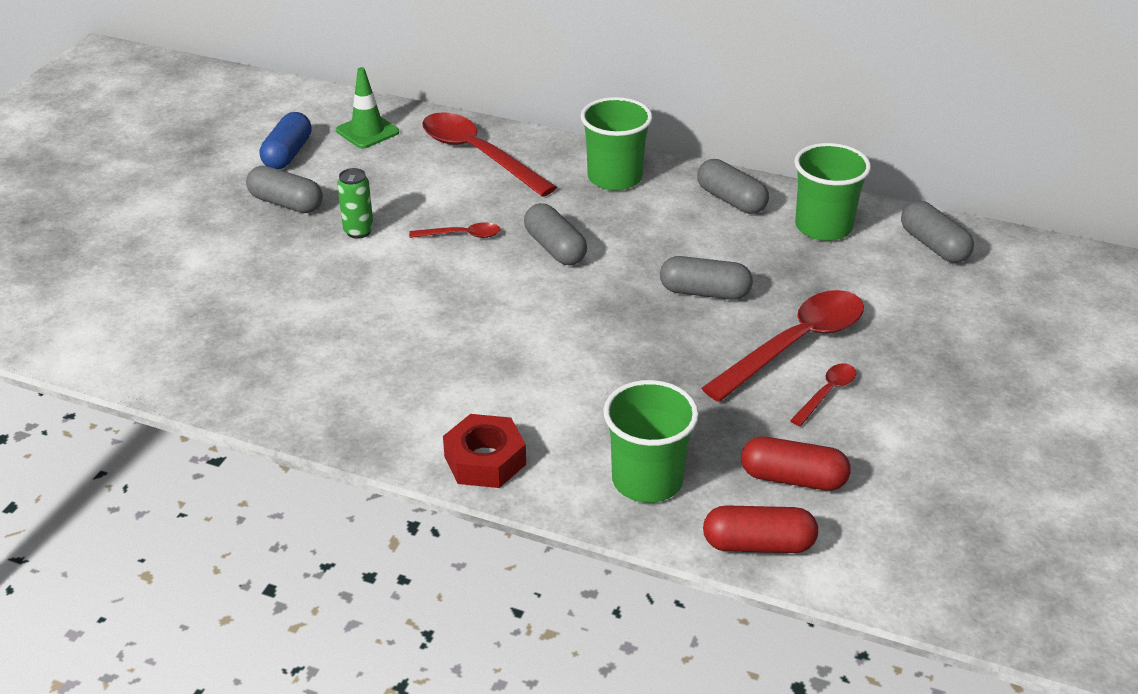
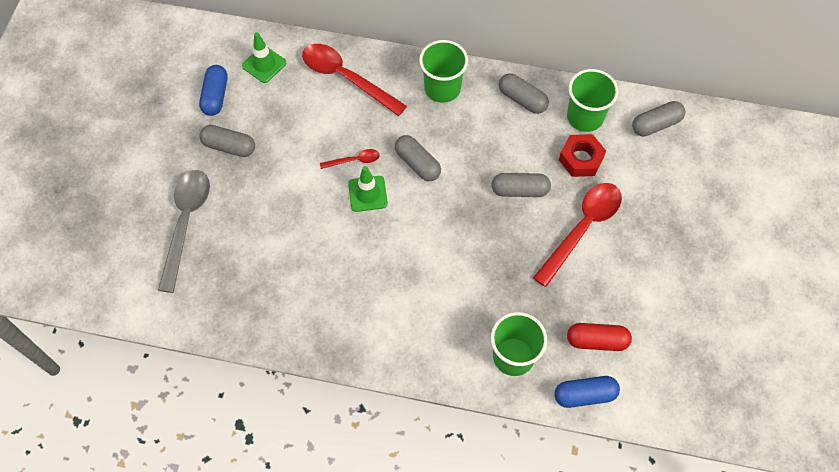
camera: 10 degrees left, 25 degrees up
green can [337,168,374,239] -> none
red nut [443,414,526,488] -> red nut moved to [559,134,606,177]
red capsule [703,505,818,553] -> blue capsule [554,376,620,408]
red spoon [790,363,856,426] -> none
grey capsule [901,201,974,263] -> grey capsule turned 75 degrees counterclockwise [632,101,685,136]
none -> grey spoon [158,170,210,293]
none -> green traffic cone [348,166,388,212]

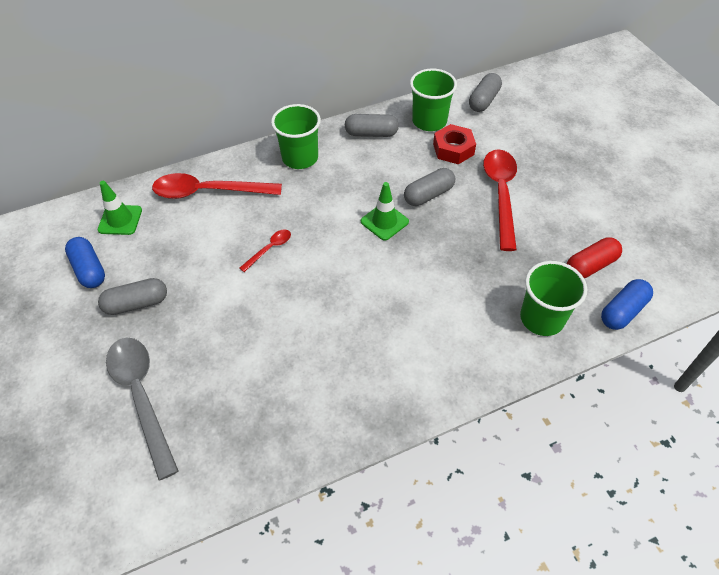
camera: 35 degrees left, 10 degrees down
green traffic cone [348,166,388,212] -> green traffic cone moved to [361,182,409,241]
grey capsule [395,135,441,181] -> none

